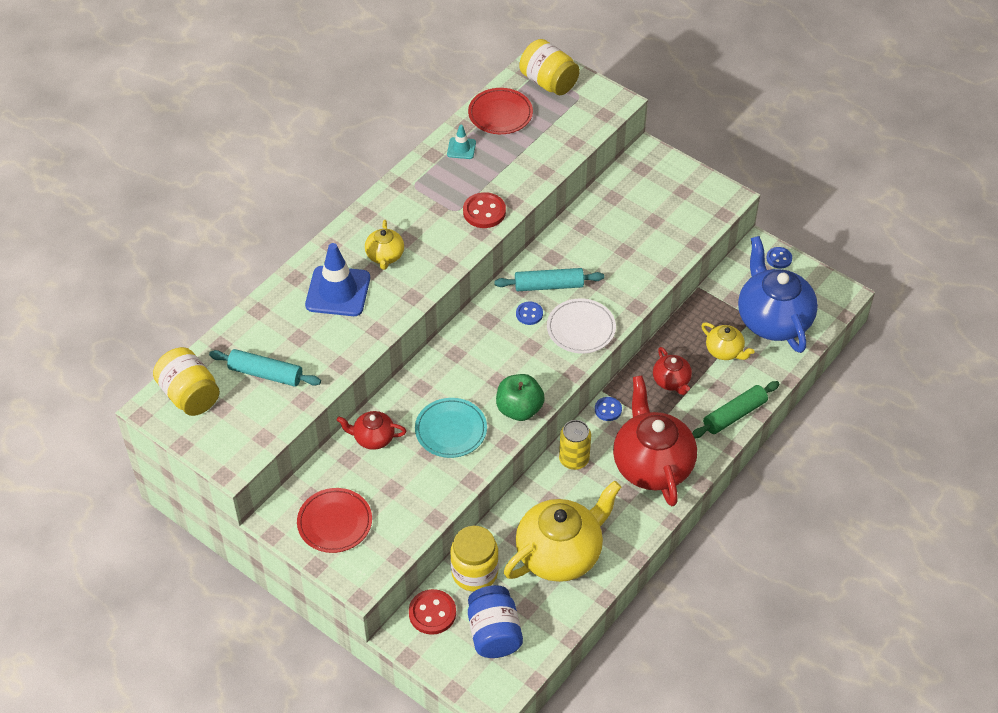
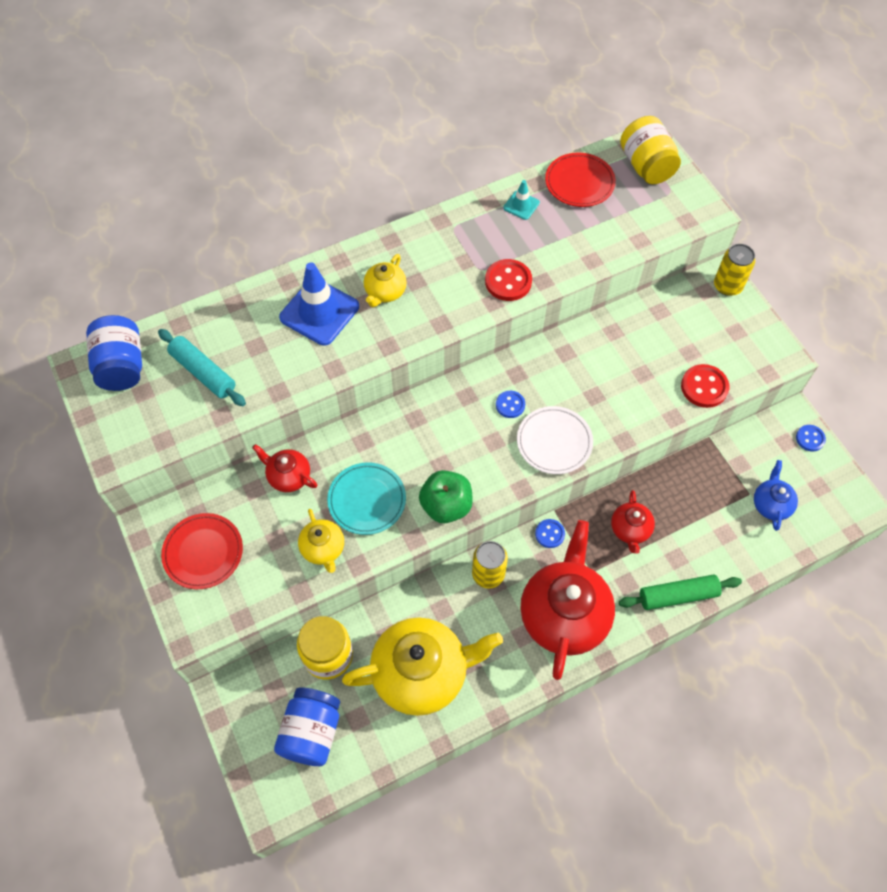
camera: 25 degrees right, 10 degrees up
yellow jar [153,347,220,416] -> blue jar [86,315,142,391]
red button [409,589,456,635] -> red button moved to [681,364,729,408]
turquoise rolling pin [494,268,604,291] -> none
yellow teapot [701,322,755,360] -> yellow teapot moved to [298,509,344,573]
blue teapot [738,236,818,353] -> blue teapot [754,460,798,531], size x0.49
none -> yellow can [714,244,756,296]

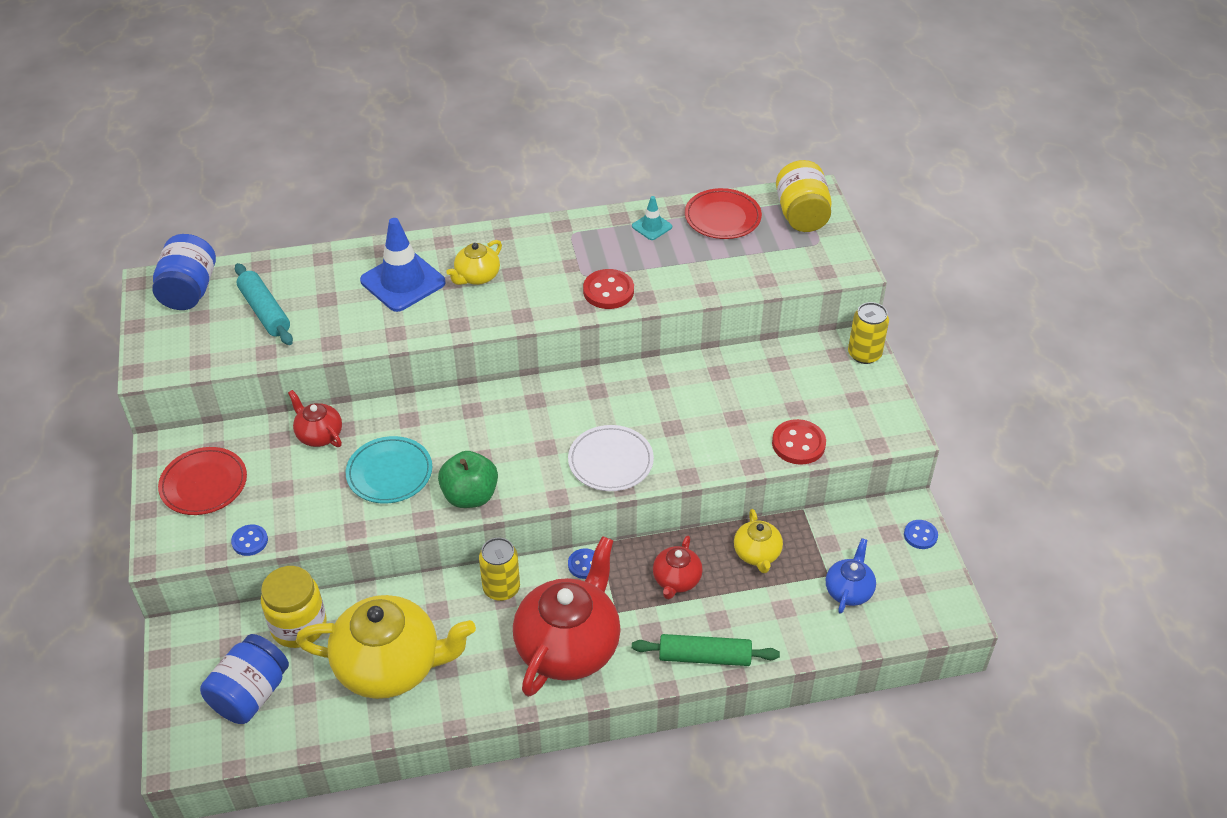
camera: 15 degrees right, 15 degrees down
yellow teapot [298,509,344,573] -> yellow teapot moved to [734,509,783,573]
blue button [496,391,525,418] -> blue button moved to [231,524,268,556]

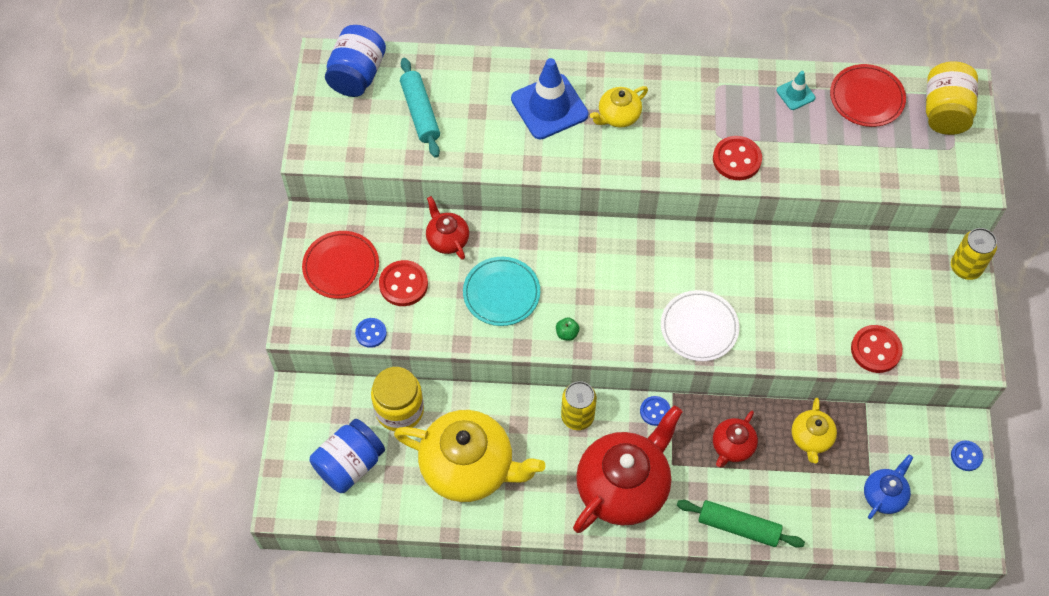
camera: 15 degrees right, 15 degrees up
green apple [438,451,498,508] -> green apple [556,317,579,341], size x0.45
none -> red button [379,260,428,306]

